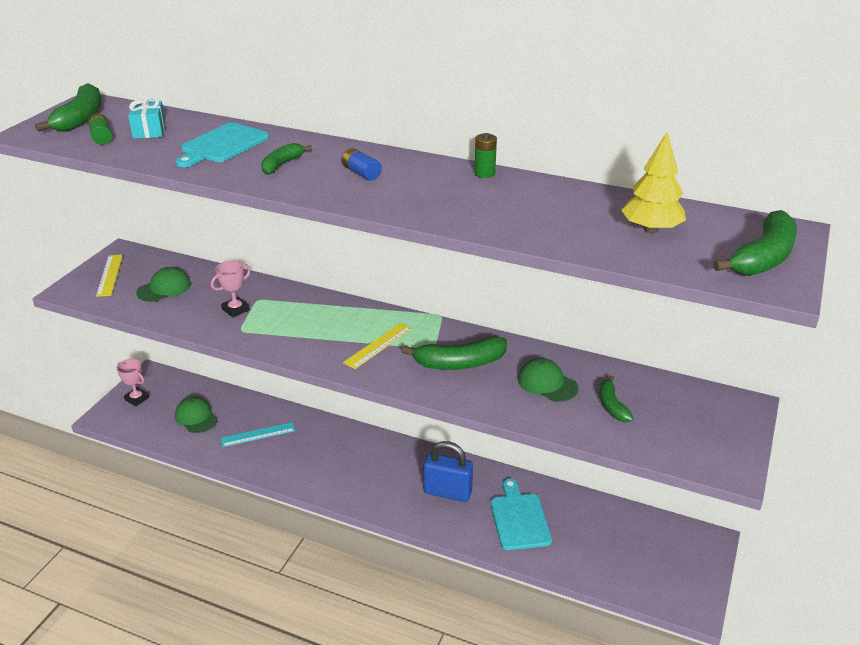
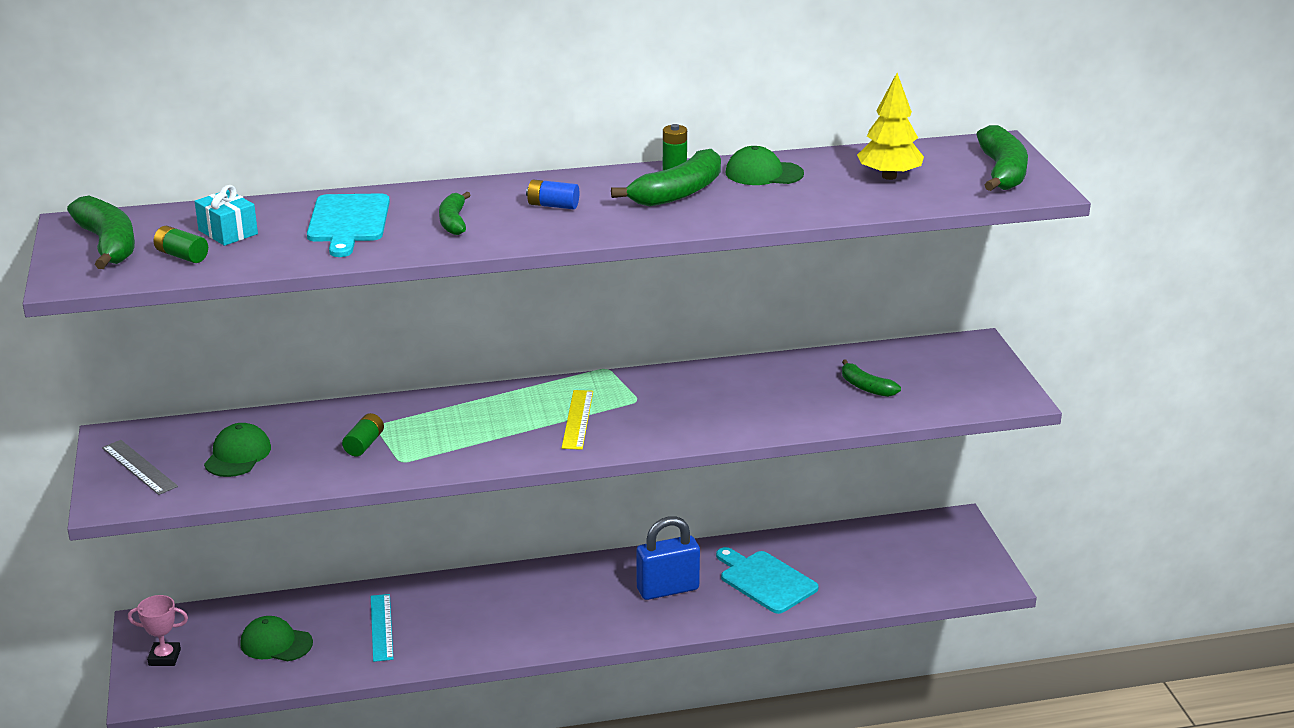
camera: 35 degrees left, 5 degrees down
yellow ruler [96,255,123,297] -> grey ruler [102,440,178,495]
pink trophy [211,261,251,317] -> green battery [342,413,384,457]
turquoise ruler [221,422,296,447] -> turquoise ruler turned 45 degrees counterclockwise [371,594,393,662]
green banana [402,336,507,370] -> green banana moved to [611,149,721,206]
green cap [518,358,578,402] -> green cap moved to [726,146,804,185]

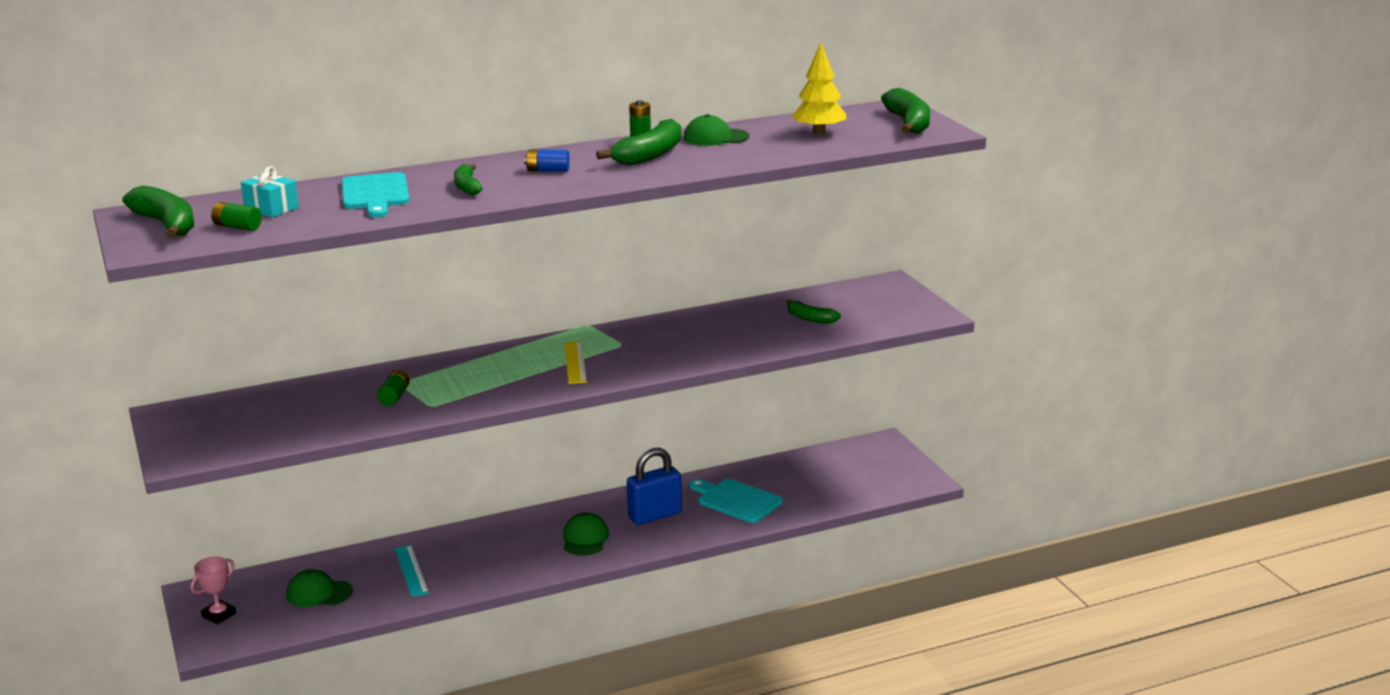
camera: 10 degrees left, 5 degrees down
grey ruler [102,440,178,495] -> none
pink trophy [128,595,188,666] -> pink trophy turned 45 degrees counterclockwise [190,557,236,625]
green cap [204,423,271,477] -> green cap moved to [563,512,609,556]

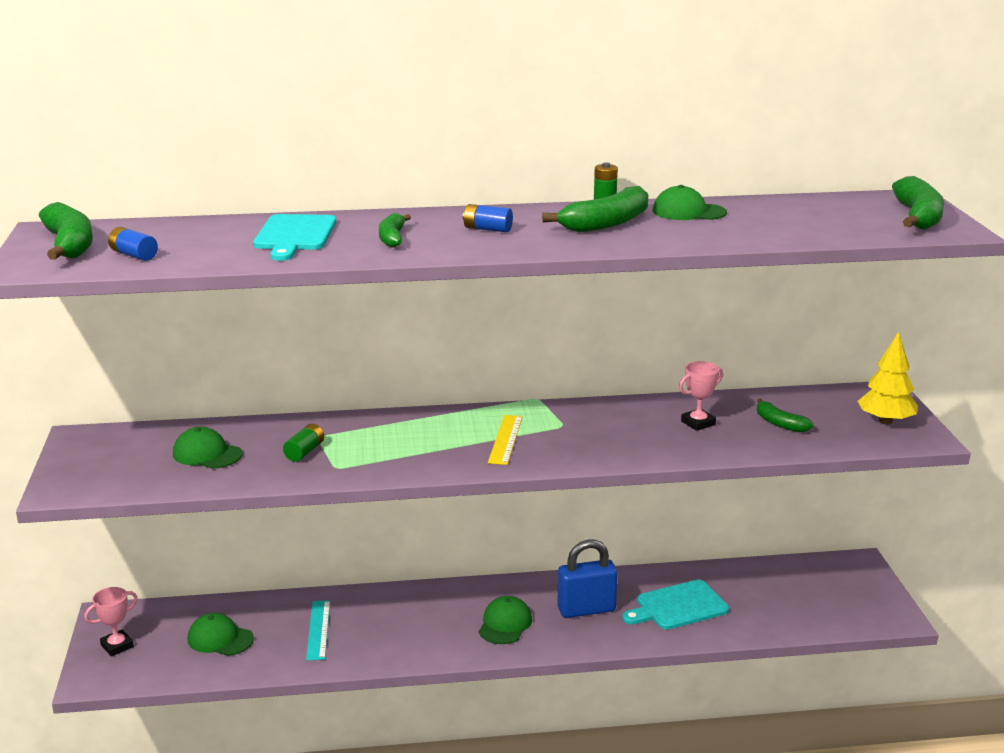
camera: 15 degrees right, 0 degrees up
green battery [211,202,262,231] -> blue battery [108,227,158,261]
turquoise gift [241,166,299,218] -> none
turquoise cutting board [689,479,783,523] -> turquoise cutting board turned 75 degrees counterclockwise [622,580,729,630]
yellow tree [792,43,846,134] -> yellow tree moved to [857,332,918,425]
none -> green cap [173,427,243,469]
none -> pink trophy [679,361,723,431]

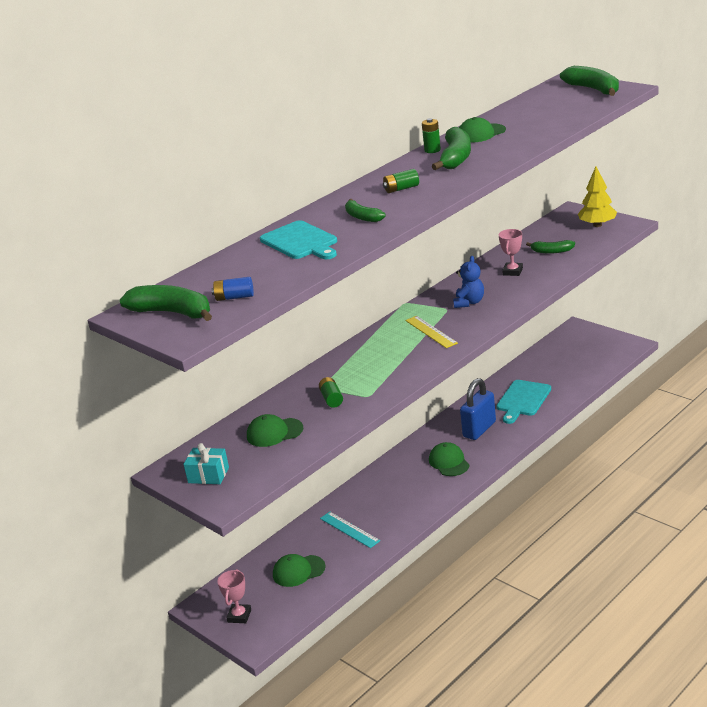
camera: 35 degrees left, 5 degrees up
blue battery [463,204,513,232] -> green battery [383,169,419,193]
none -> turquoise gift [183,443,229,484]
none -> blue teddy bear [453,256,484,308]

